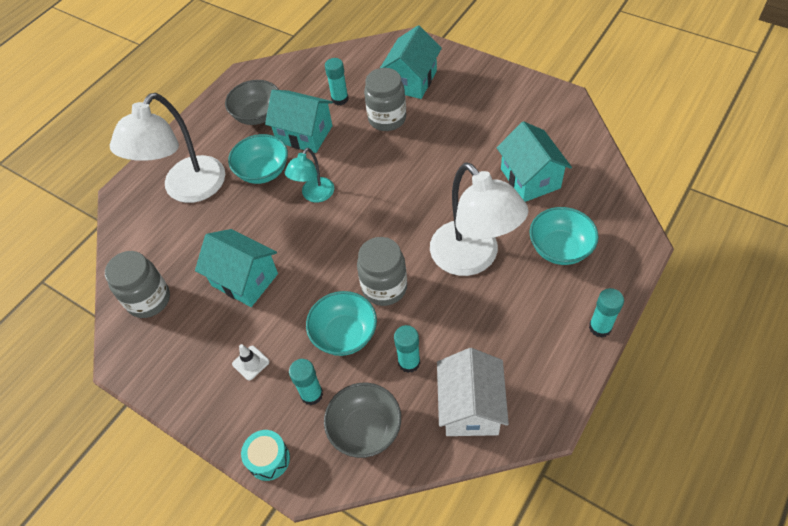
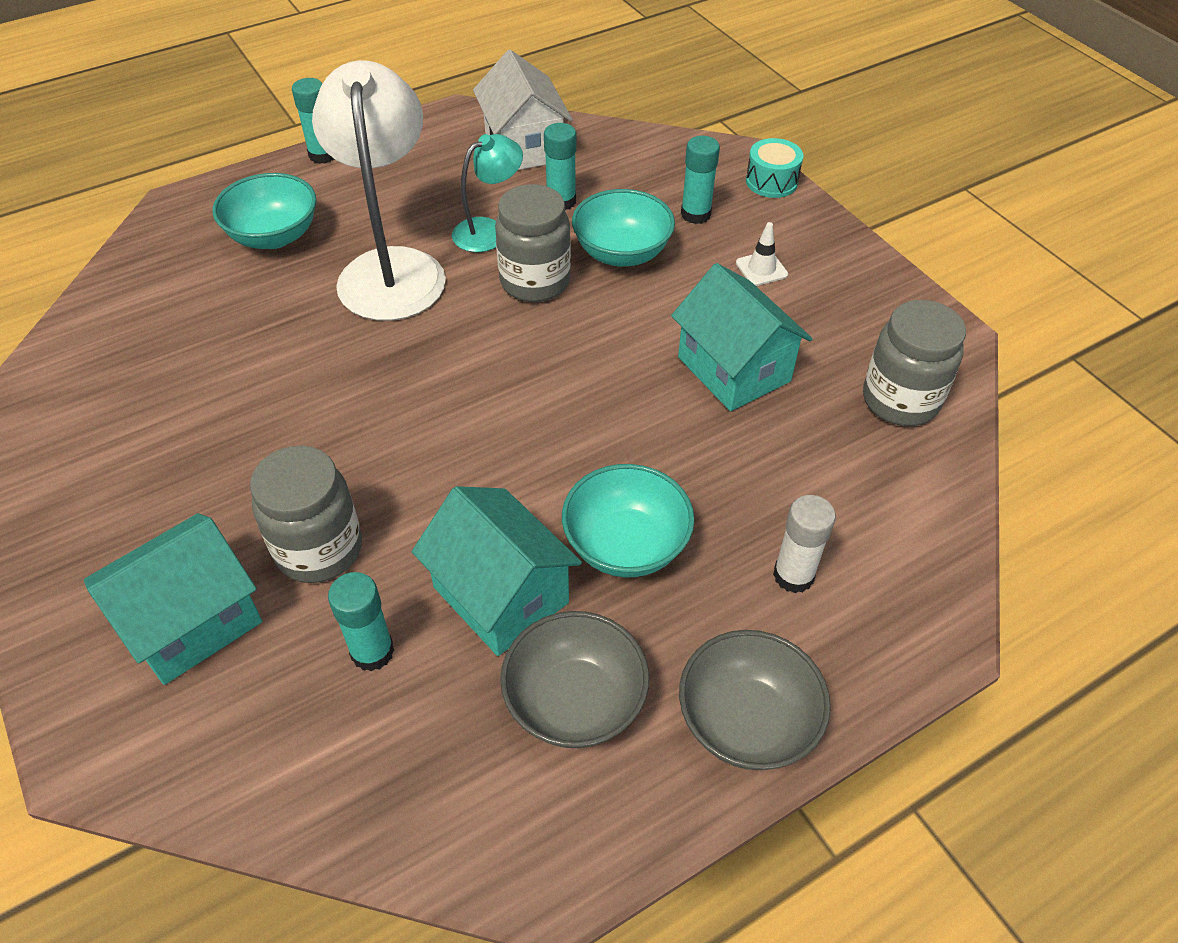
camera: 160 degrees left, 5 degrees down
white lamp [110,93,225,203] -> white glue stick [773,495,836,593]
turquoise lamp [285,148,334,203] -> turquoise lamp moved to [452,134,523,252]
grey bowl [324,383,401,458] -> grey bowl moved to [679,630,831,770]
white house [437,348,509,436] -> white house turned 45 degrees counterclockwise [473,50,573,170]
turquoise house [497,121,572,202] -> none

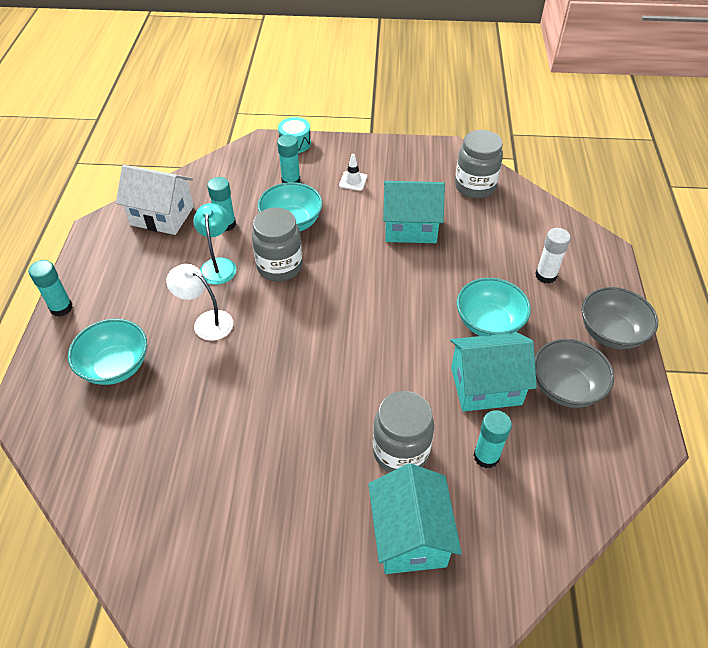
camera: 55 degrees left, 0 degrees up
white lamp [312,60,446,321] -> white lamp [166,264,233,341], size x0.52

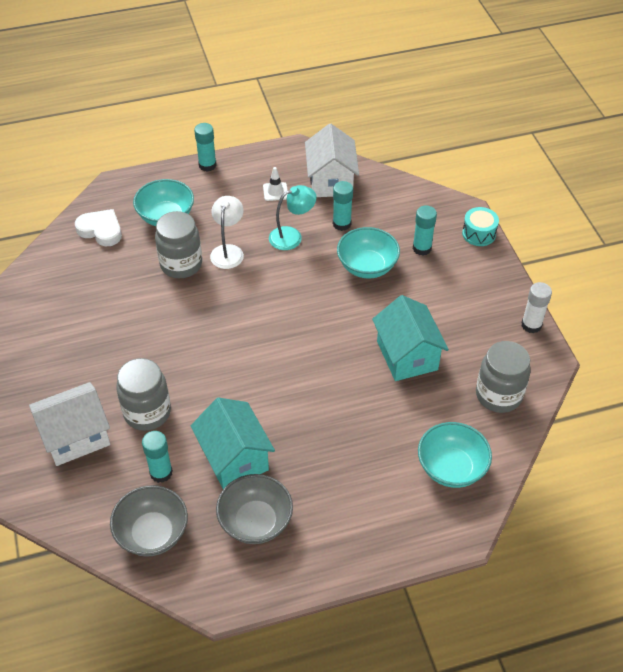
camera: 70 degrees right, 0 degrees up
grey jar [251,208,303,282] -> grey jar moved to [155,211,202,278]
white traffic cone [339,154,367,191] -> white traffic cone moved to [263,167,288,201]
turquoise house [368,463,462,574] -> white house [29,382,110,466]
turquoise bowl [457,278,531,336] -> turquoise bowl moved to [418,422,492,488]
white glue stick [535,228,571,284] -> white glue stick moved to [521,282,552,333]
grey bowl [581,287,658,349] -> grey bowl moved to [110,485,188,557]
none -> white heart [75,209,122,246]

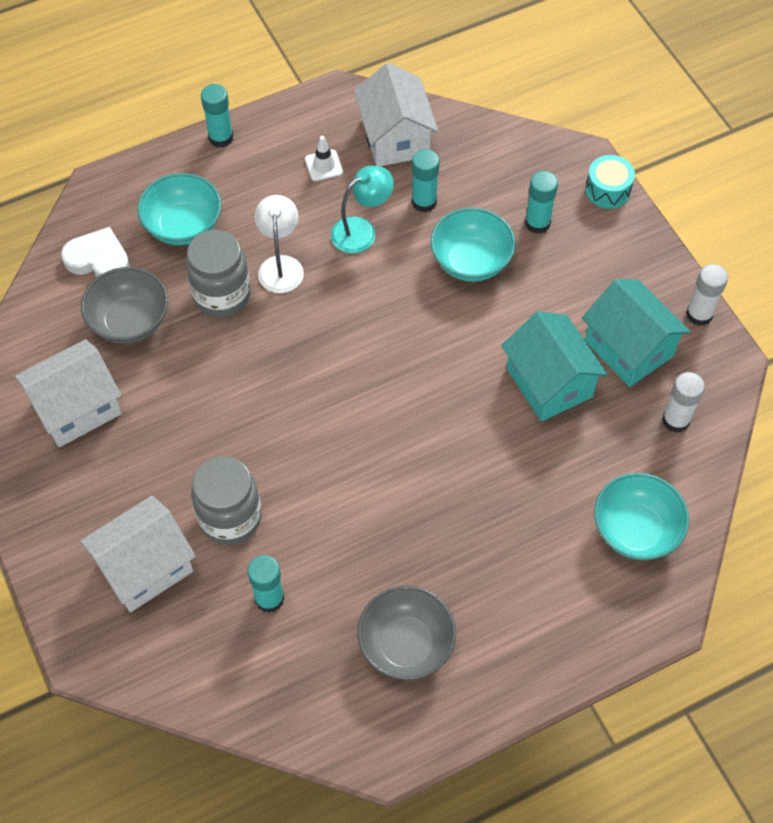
camera: 10 degrees left, 10 degrees up
grey bowl [110,485,188,557] -> grey bowl moved to [81,267,168,344]
turquoise house [191,397,275,489] -> turquoise house moved to [582,279,691,387]
grey jar [476,341,531,413] -> white glue stick [662,372,705,433]
none -> white house [14,339,122,447]

